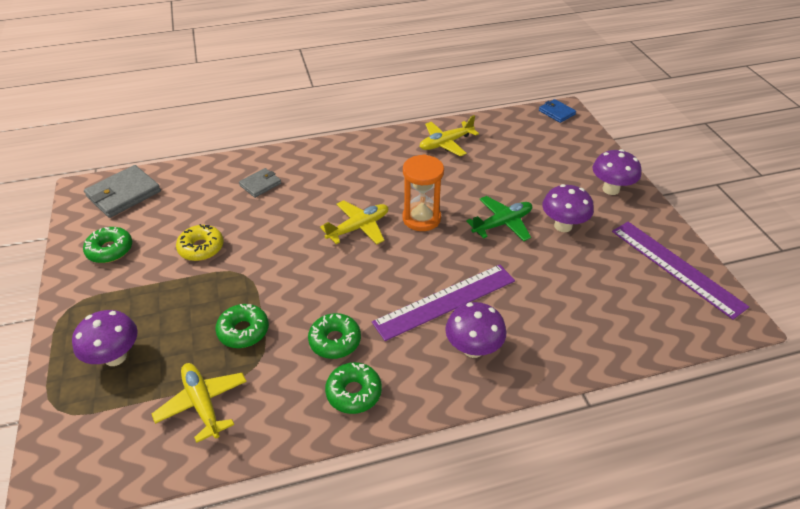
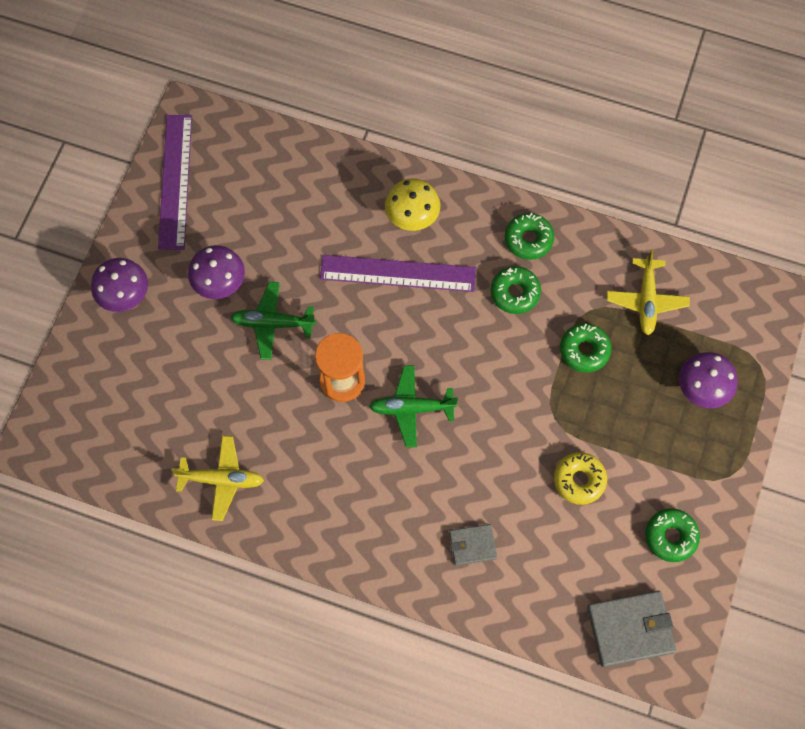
camera: 145 degrees left, 25 degrees up
yellow plane [320,200,388,244] -> green plane [369,365,458,447]
purple mushroom [445,302,506,358] -> yellow mushroom [385,178,440,231]
blue wallet [539,99,576,123] -> none

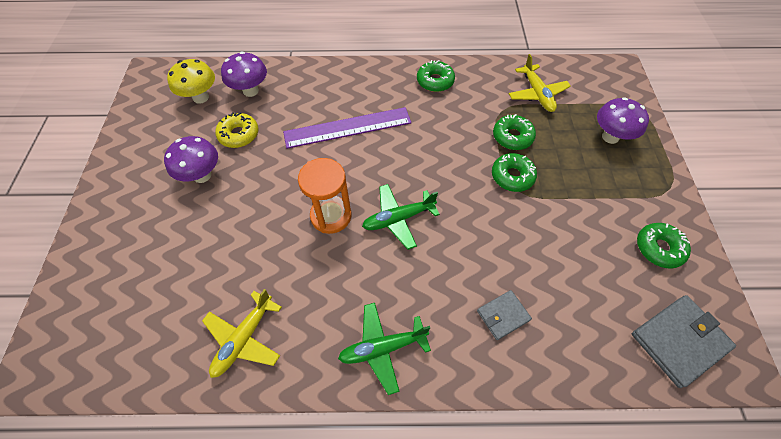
camera: 20 degrees left, 10 degrees down
purple mushroom [91,258,148,312] -> purple mushroom moved to [221,52,267,97]
purple ruler [158,115,192,250] -> none
yellow plane [171,436,264,521] -> yellow plane turned 135 degrees clockwise [202,289,282,378]
green plane [230,282,316,360] -> green plane moved to [338,303,431,395]
yellow mushroom [385,178,440,231] -> yellow mushroom moved to [167,59,215,104]
green donut [491,266,541,314] -> green donut moved to [492,153,537,192]
yellow donut [554,452,607,505] -> yellow donut moved to [215,112,258,148]

